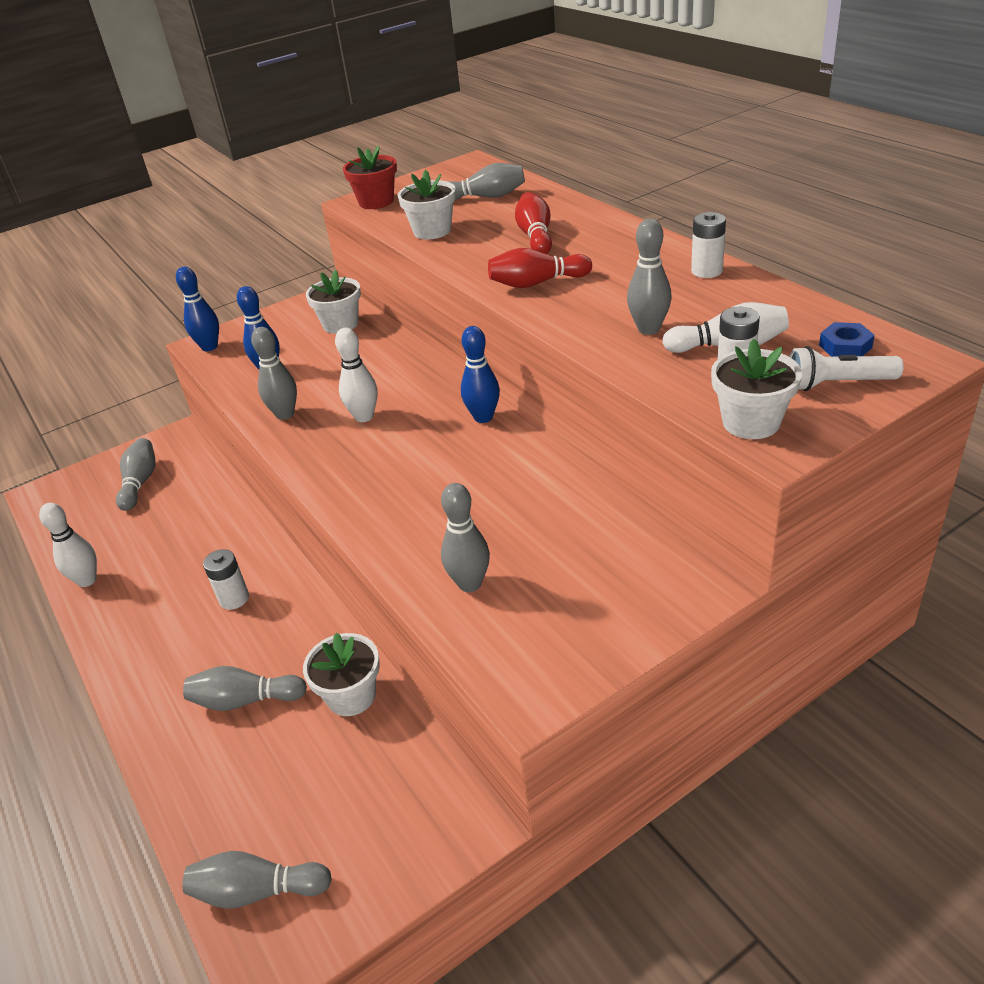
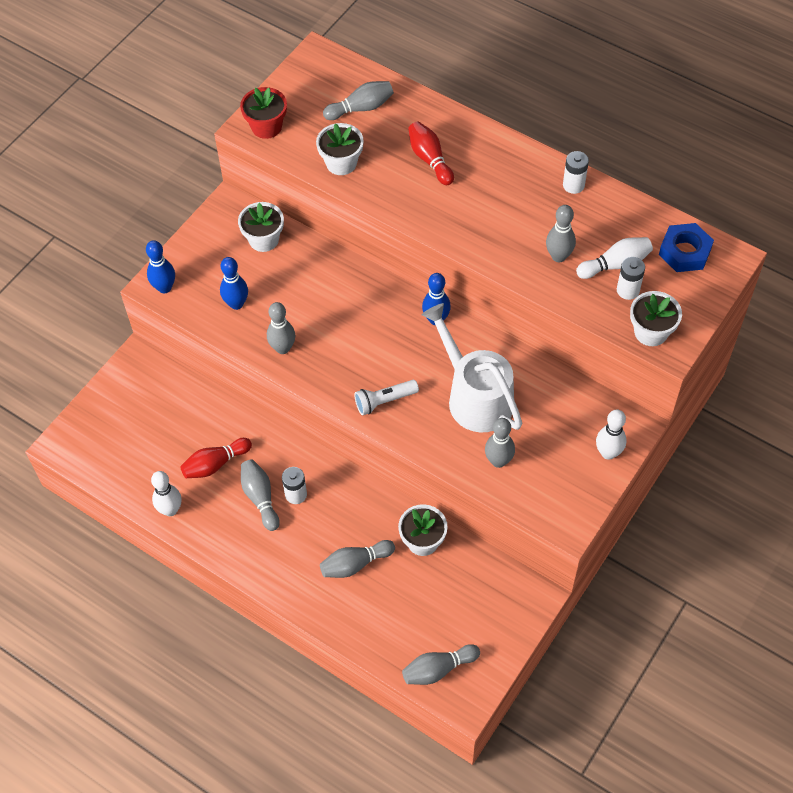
camera: 25 degrees left, 20 degrees up
grey bowling pin [116,438,156,511] -> grey bowling pin moved to [241,459,280,531]
white bowling pin [335,328,377,422] -> white bowling pin moved to [596,409,627,460]
red bowling pin [488,248,592,288] -> red bowling pin moved to [180,438,252,478]
white flashlight [790,346,904,391] -> white flashlight moved to [354,380,419,415]
blue nut [819,322,875,357] -> blue nut [659,223,714,272], size x1.67
none -> white watering can [422,303,522,432]

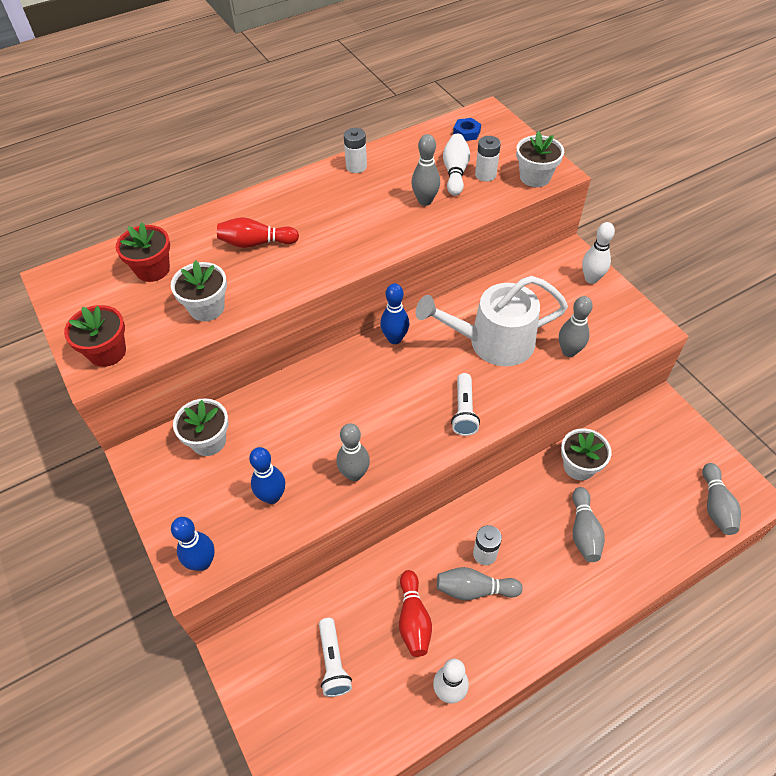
camera: 65 degrees left, 5 degrees down
grey bowling pin [323,81,394,120] -> red flower pot [116,223,170,282]
blue nut [659,223,714,272] -> blue nut [453,118,481,141], size x0.60
none -> white flashlight [319,618,352,697]

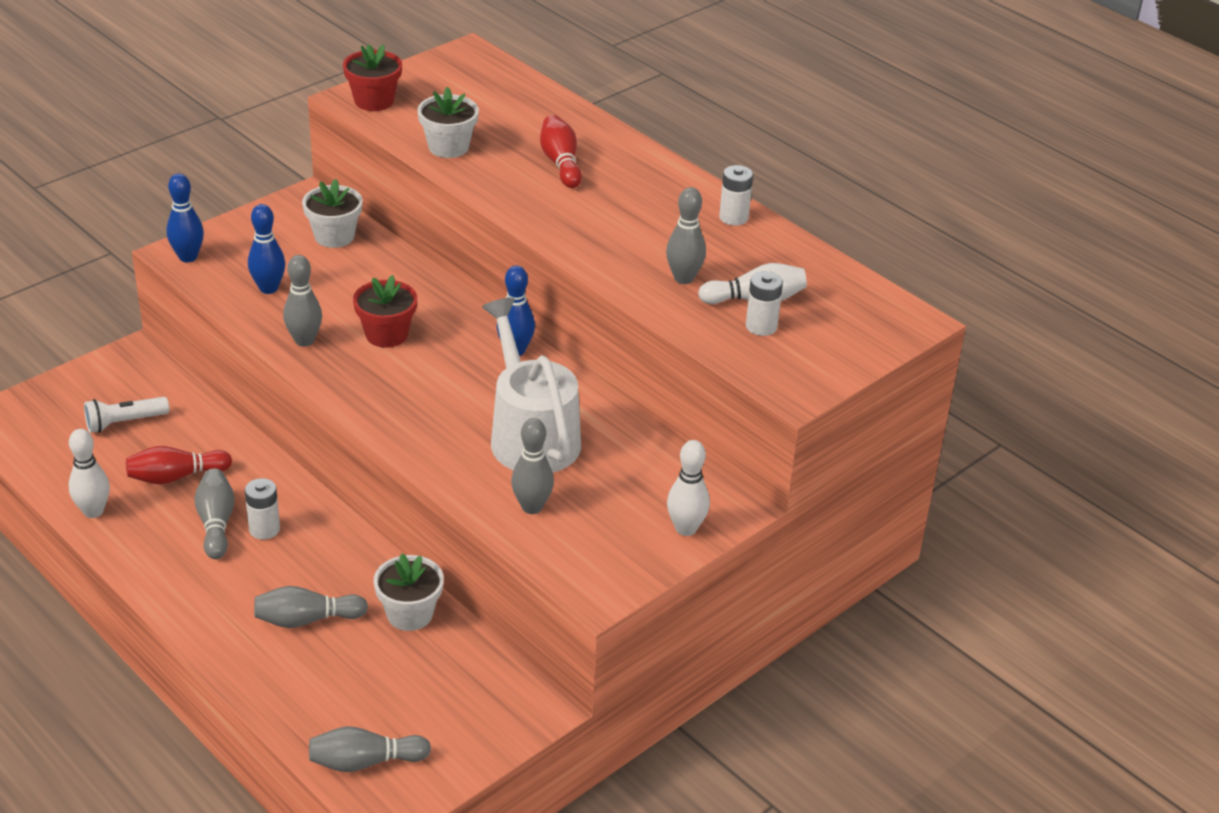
camera: 75 degrees right, 15 degrees down
red flower pot [116,223,170,282] -> red flower pot moved to [353,275,417,348]
white flashlight [451,373,480,436] -> none
blue nut [453,118,481,141] -> none
white flower pot [516,131,564,187] -> none

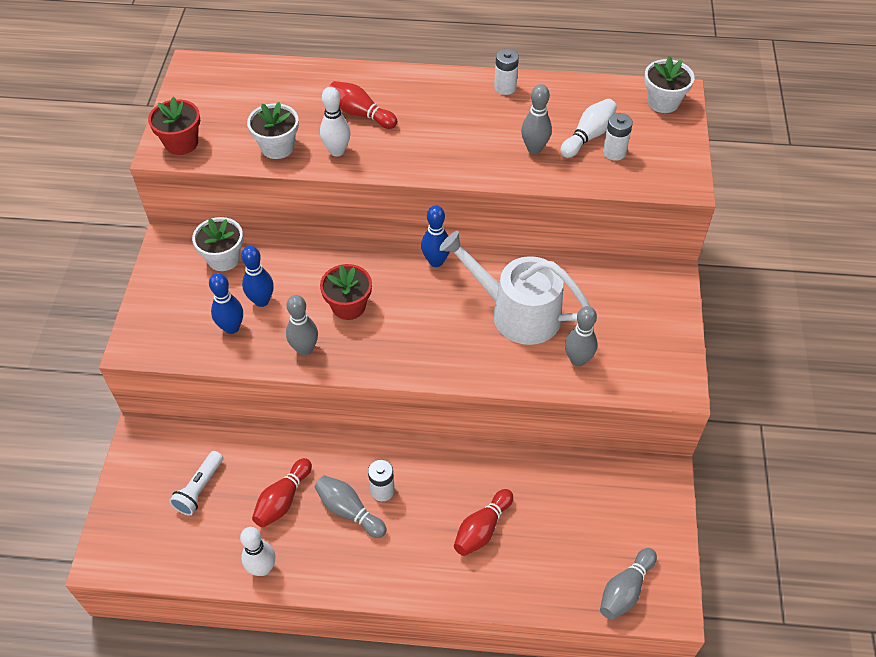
camera: 40 degrees left, 15 degrees up
blue bowling pin [166,173,204,262] -> blue bowling pin moved to [241,246,274,307]
grey bowling pin [254,586,368,628] -> red bowling pin [454,489,513,556]
white flower pot [374,553,444,631] -> white flower pot moved to [644,56,695,113]
white bowling pin [667,440,710,536] -> white bowling pin moved to [320,87,350,156]

